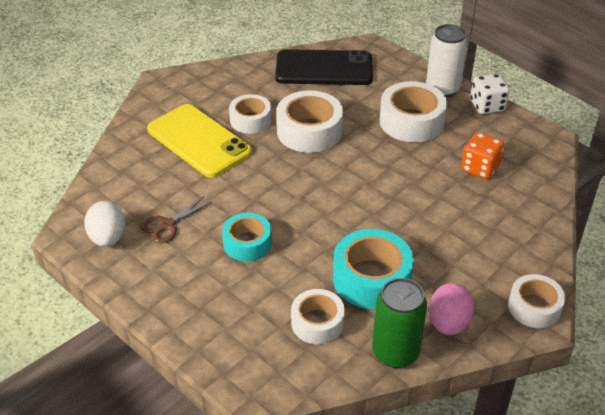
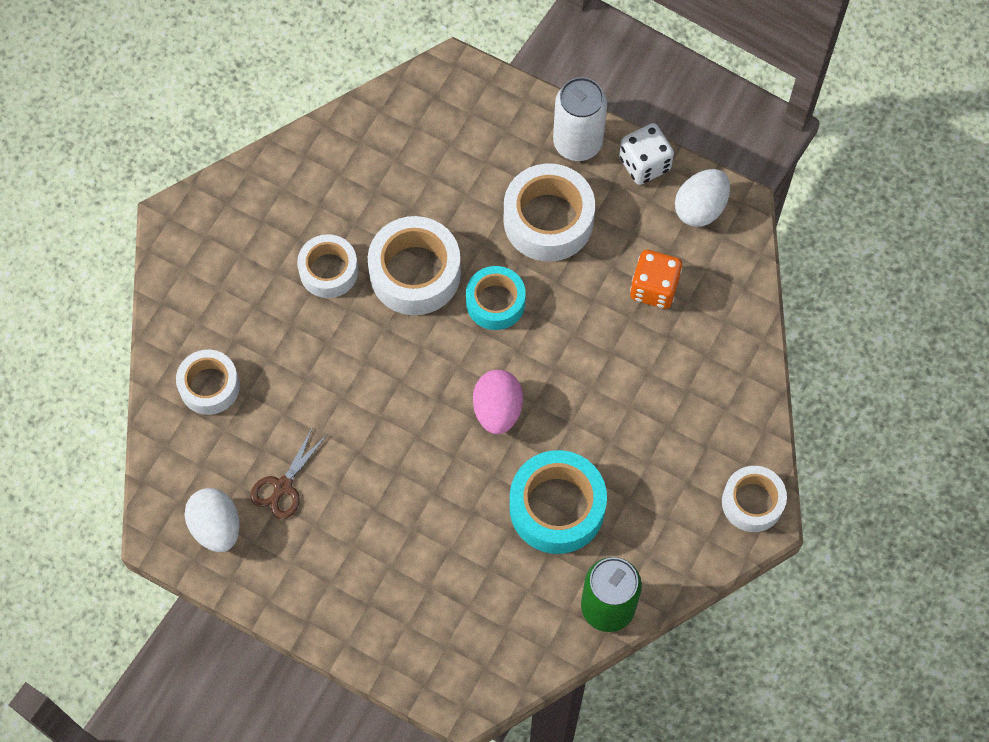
camera: 15 degrees left, 25 degrees up
yellow phone [147,104,252,178] -> none
turquoise tape [222,213,272,261] -> turquoise tape moved to [466,266,526,330]
black phone [275,49,373,85] -> none
white tape [291,289,345,344] -> white tape moved to [176,350,240,415]
pink egg [429,283,475,335] -> pink egg moved to [473,370,523,434]
none -> white egg [675,169,730,227]

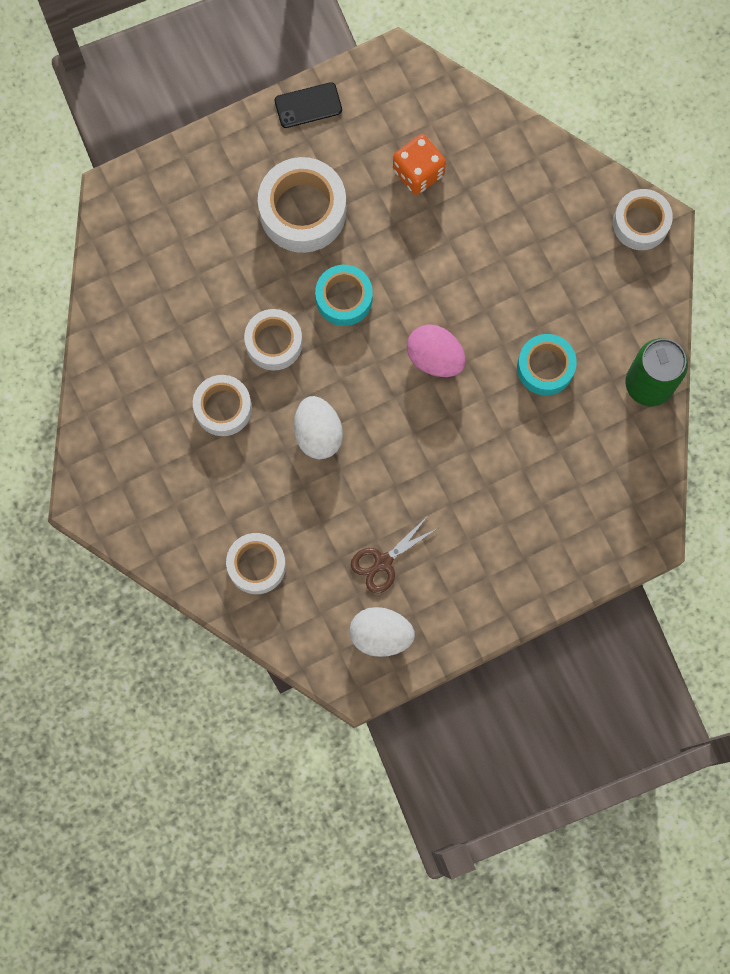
camera: 55 degrees left, 10 degrees up
brown scissors [250,427,327,519] -> brown scissors turned 75 degrees clockwise [351,516,438,593]
white tape [368,216,461,315] -> white tape [244,309,303,371], size x0.65
turquoise tape [510,450,607,554] -> turquoise tape [517,334,577,395], size x0.65
white can [553,77,607,161] -> none
white dice [619,123,674,185] -> black phone [275,82,342,128]
white egg [675,169,730,227] -> white egg moved to [294,396,343,459]

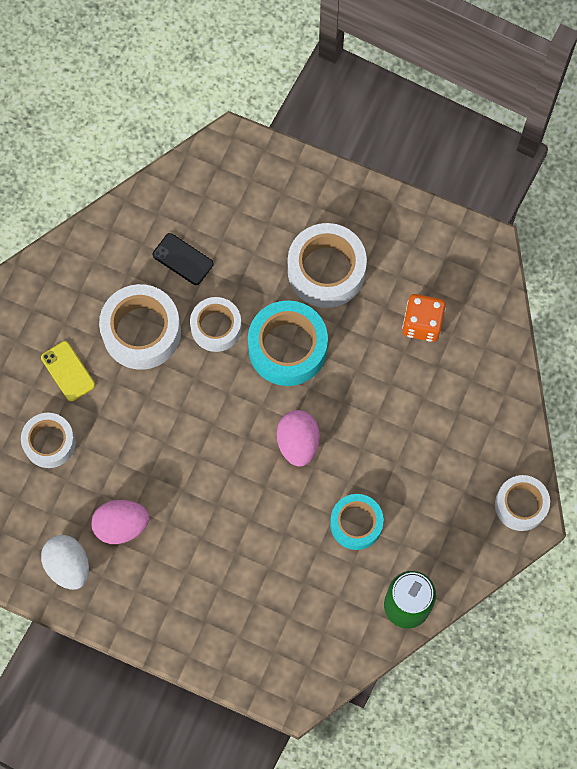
camera: 50 degrees right, 5 degrees down
white tape [193,375,252,436] -> white tape [99,284,181,370], size x1.55
black phone [275,82,342,128] -> black phone moved to [153,233,213,285]
white egg [294,396,343,459] -> none
turquoise tape [315,265,373,326] -> turquoise tape [248,300,328,386], size x1.55
brown scissors [351,516,438,593] -> pink egg [91,500,149,544]
none -> yellow phone [41,341,95,402]

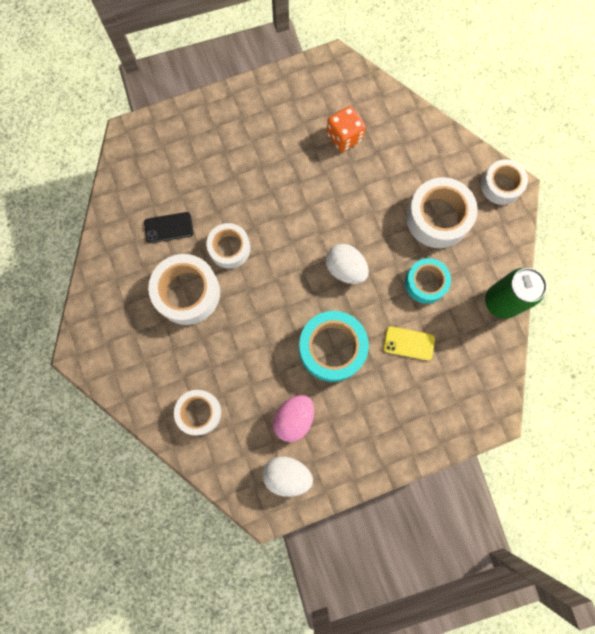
camera: 45 degrees left, 5 degrees up
yellow phone [41,341,95,402] -> yellow phone moved to [383,326,435,361]
turquoise tape [248,300,328,386] -> turquoise tape moved to [299,311,369,382]
pink egg [277,410,320,467] -> white egg [326,244,369,284]
white tape [288,223,367,308] -> white tape moved to [406,177,478,248]

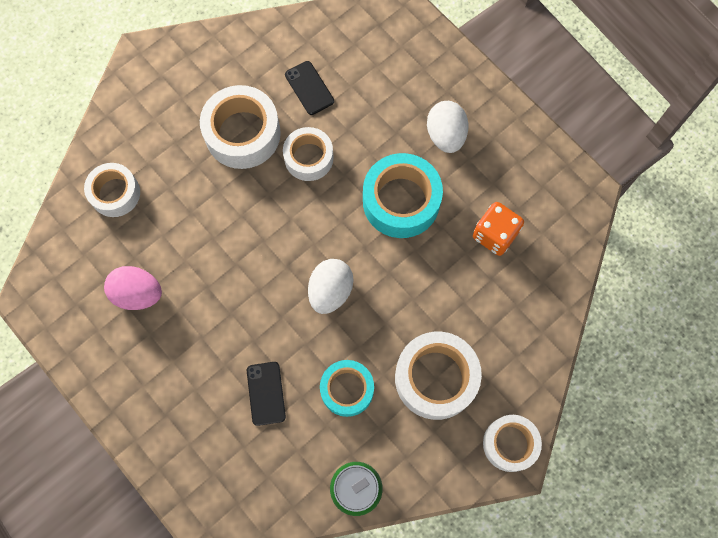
camera: 70 degrees right, 5 degrees down
white egg [263,457,313,497] -> white egg moved to [427,101,468,153]
turquoise tape [299,311,369,382] -> turquoise tape moved to [363,153,443,238]
yellow phone [383,326,435,361] -> black phone [247,362,286,426]

